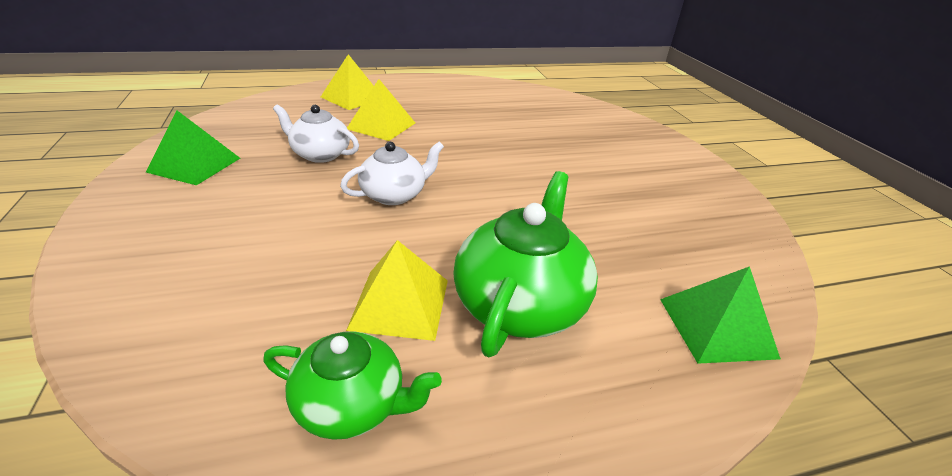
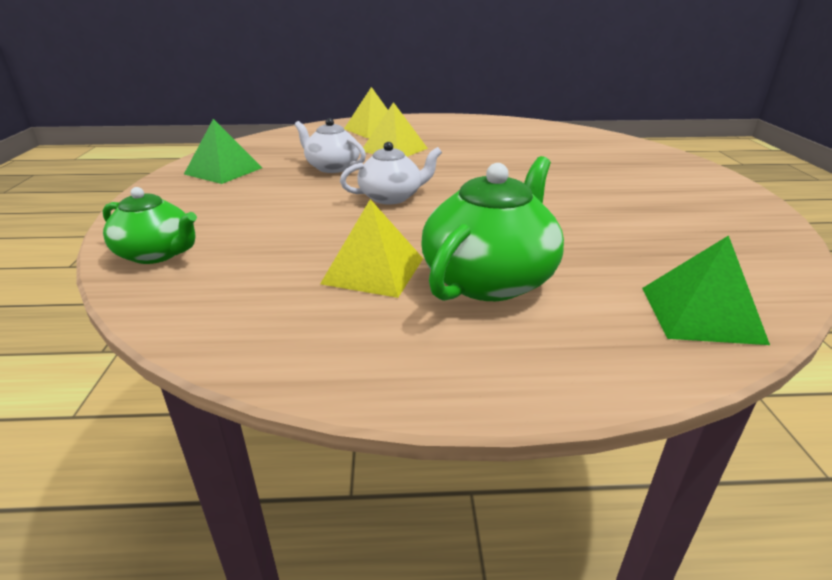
camera: 15 degrees right, 5 degrees down
green teapot [263,331,442,440] -> green teapot moved to [103,187,197,264]

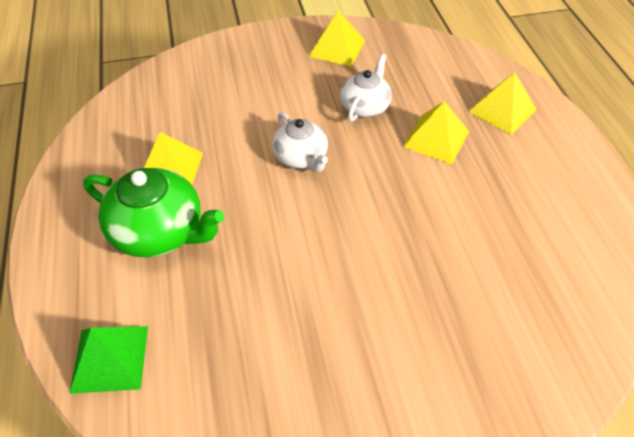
camera: 80 degrees right, 20 degrees up
green teapot [103,187,197,264] -> none
green pyramid [184,119,262,184] -> yellow pyramid [308,11,365,67]

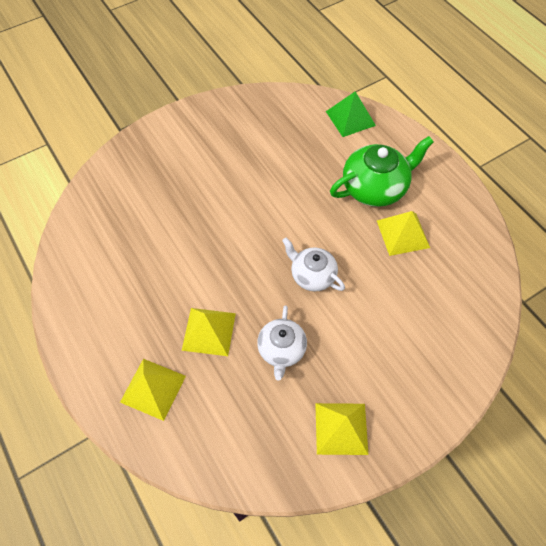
camera: 160 degrees right, 10 degrees up
green teapot [83,168,224,258] -> green teapot turned 150 degrees clockwise [330,136,434,207]

